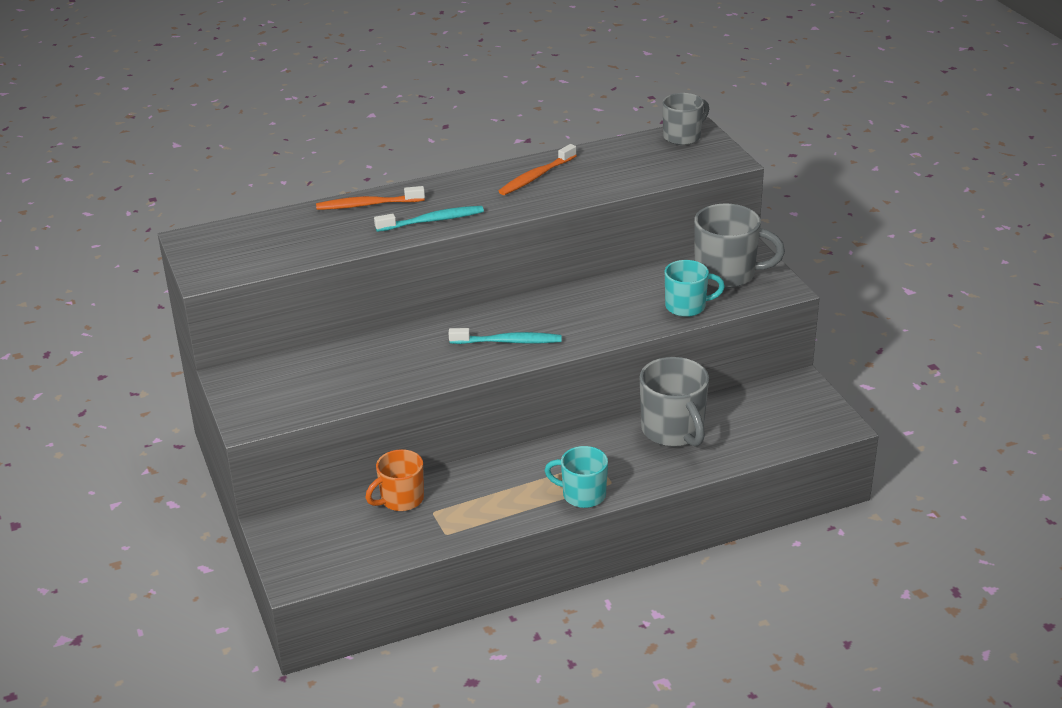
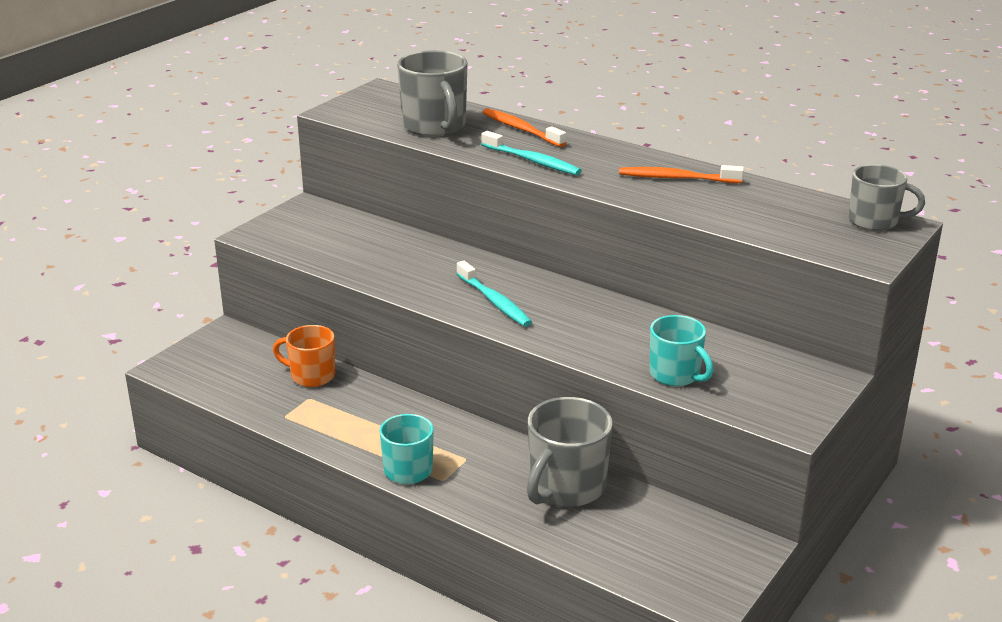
camera: 55 degrees right, 5 degrees down
grey mug [694,204,785,288] -> grey mug moved to [397,50,468,137]

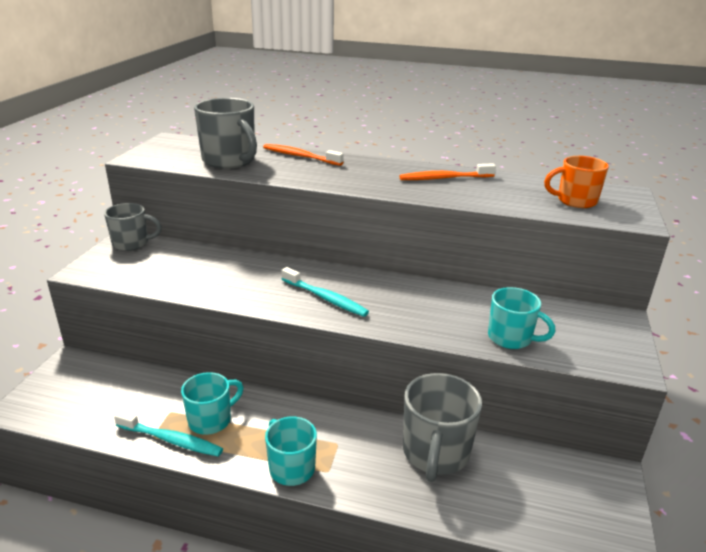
camera: 20 degrees left, 0 degrees up
orange mug [273,325,335,387] -> orange mug moved to [544,156,609,208]
turquoise toothbrush [481,131,582,175] -> turquoise toothbrush moved to [114,411,223,457]
grey mug [849,164,925,231] -> grey mug moved to [104,203,162,251]
none -> turquoise mug [181,372,243,435]

